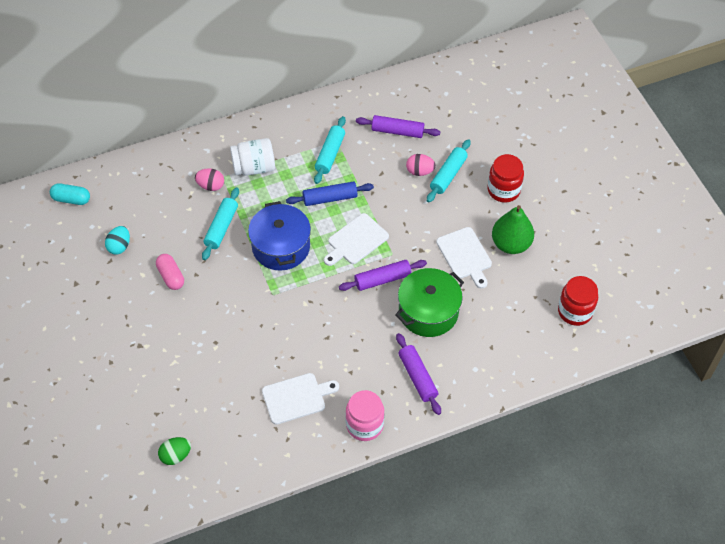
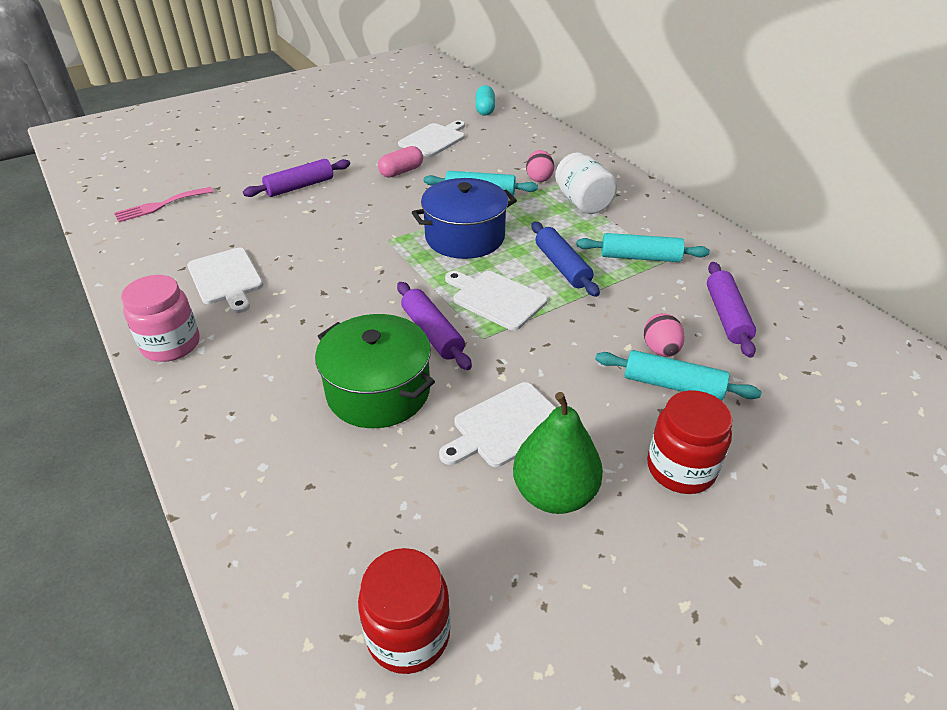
camera: 80 degrees right, 15 degrees down
turquoise egg [105,226,130,255] -> white cutting board [398,121,465,157]
green egg [158,437,191,465] -> pink fork [114,187,213,222]
purple rolling pin [396,333,441,415] -> purple rolling pin moved to [243,159,350,197]

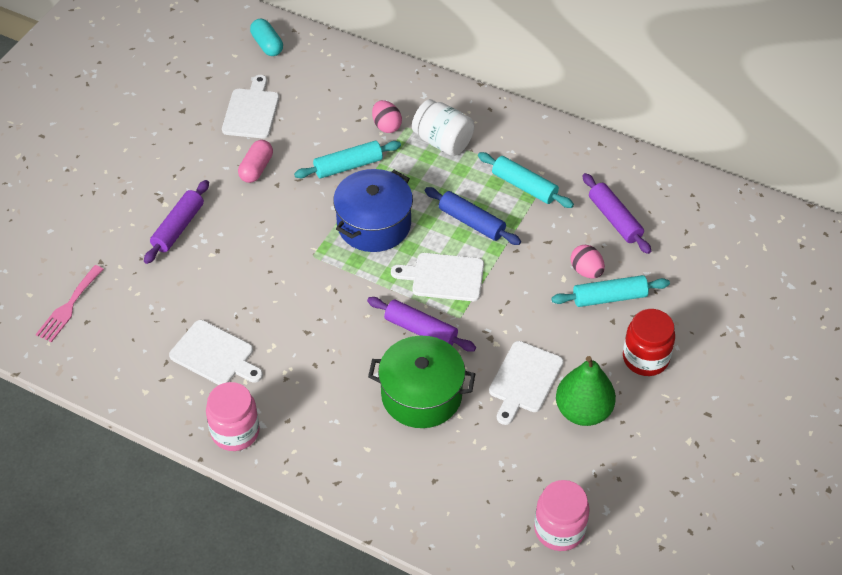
camera: 30 degrees left, 10 degrees up
red jar [358,548,450,674] -> pink jar [534,480,590,551]
turquoise rolling pin [576,233,710,262] -> turquoise rolling pin turned 60 degrees clockwise [478,152,574,208]

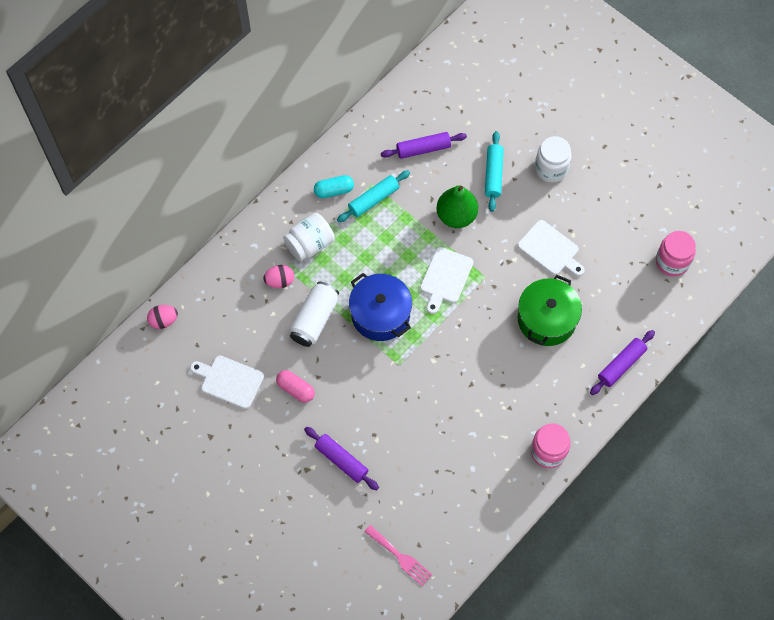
camera: 75 degrees left, 15 degrees up
white cutting board [169,320,263,385] -> none
turquoise capsule [250,19,283,56] -> turquoise capsule moved to [314,175,354,198]
turquoise rolling pin [294,141,401,178] -> white can [290,282,339,347]
purple rolling pin [367,297,476,352] -> purple rolling pin moved to [590,330,655,395]
blue rolling pin [425,187,521,245] -> none
green pear [556,356,616,426] -> green pear moved to [437,185,478,228]
pink egg [571,245,605,279] -> pink egg moved to [147,305,178,329]
red jar [623,309,675,376] -> white jar [535,136,572,183]

